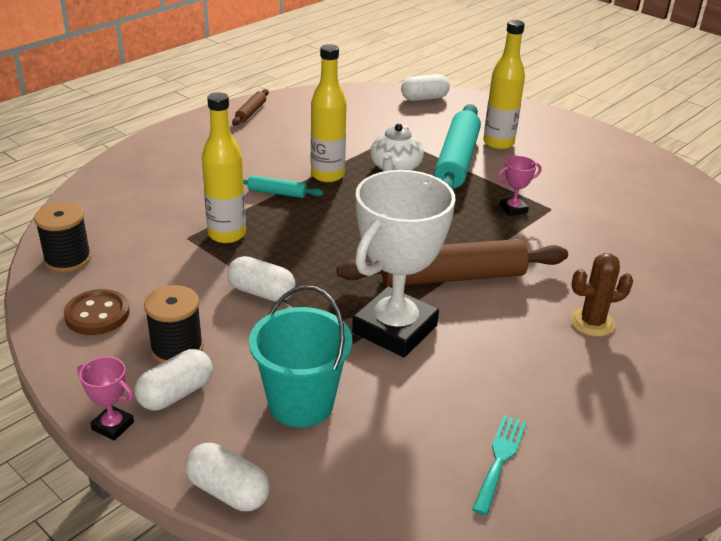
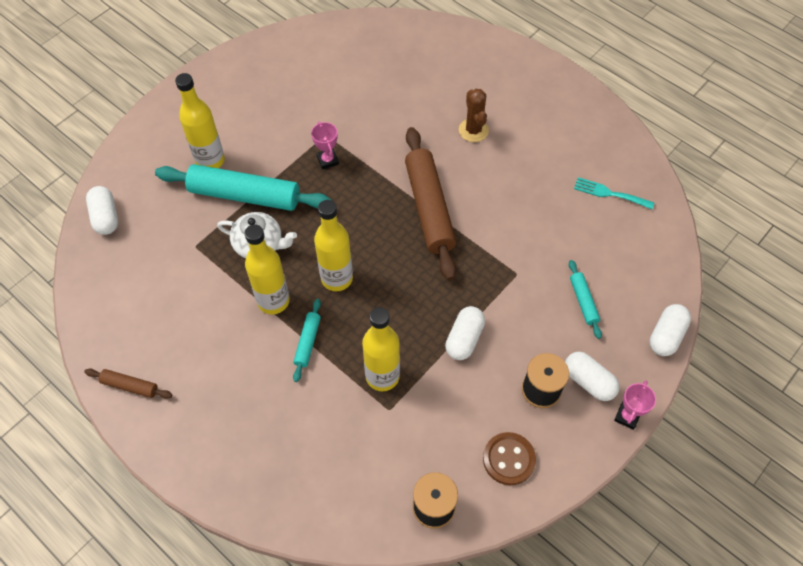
camera: 90 degrees left, 25 degrees up
turquoise bucket [249,285,352,427] -> turquoise rolling pin [569,260,602,339]
white trophy [352,170,456,357] -> none
none -> yellow bottle [314,200,353,291]

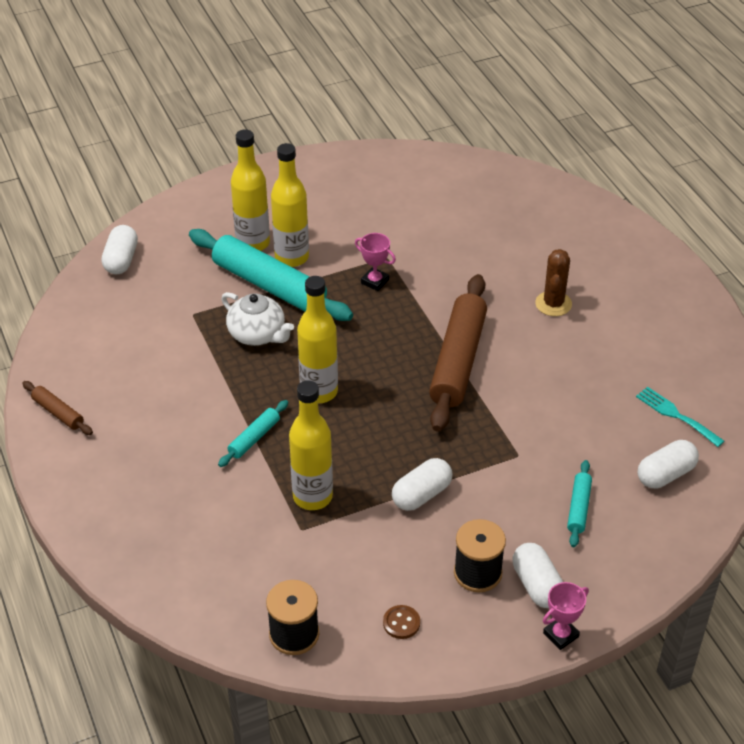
camera: 25 degrees right, 15 degrees down
yellow bottle [245,224,290,314] -> yellow bottle moved to [271,143,309,267]
pink trophy [311,121,339,170] -> pink trophy turned 60 degrees counterclockwise [355,233,396,291]
brown button [483,432,536,485] -> brown button [383,605,420,639], size x0.59
white capsule [650,304,691,356] -> white capsule moved to [638,440,699,488]

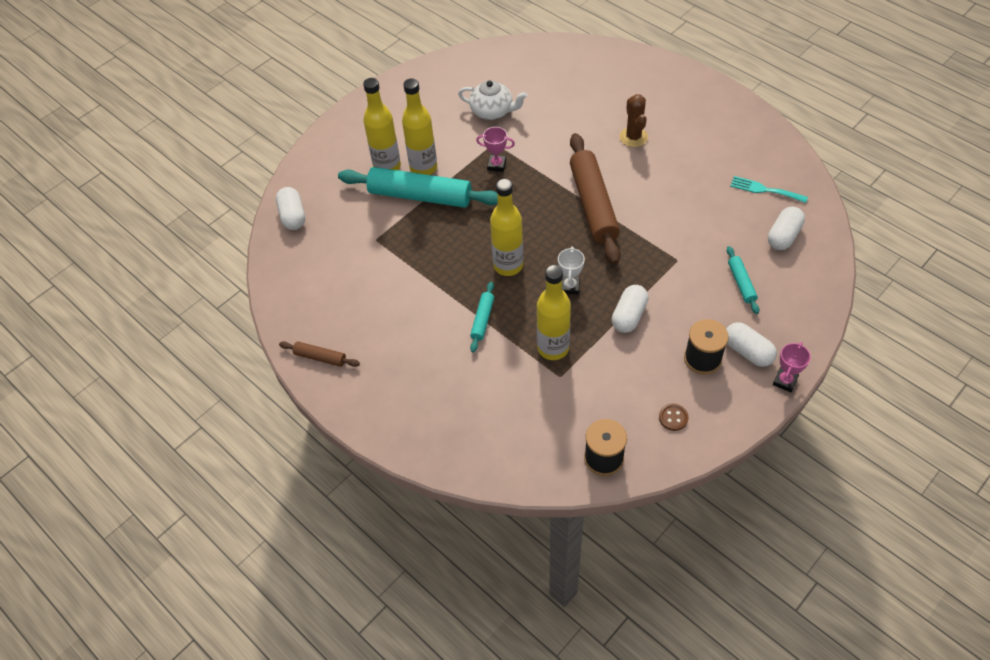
camera: 20 degrees left, 10 degrees up
white teapot [221,292,294,346] -> white teapot moved to [458,80,528,120]
none -> white trophy [558,246,585,294]

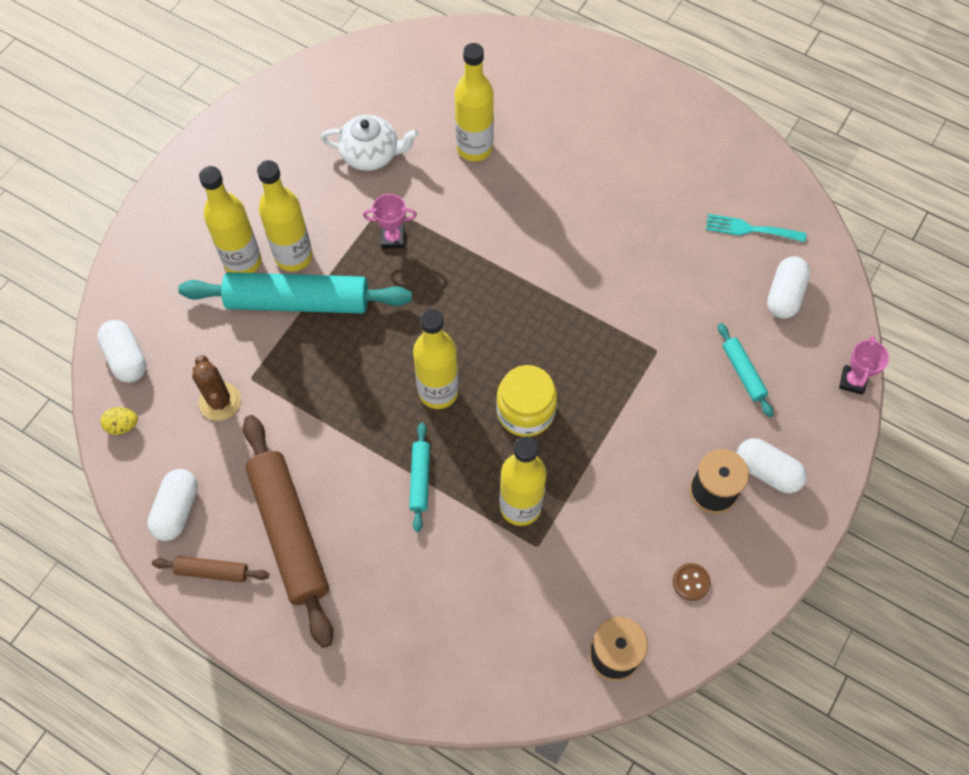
camera: 15 degrees left, 10 degrees up
white trophy [558,246,585,294] -> yellow jar [496,365,557,437]
brown rolling pin [570,133,620,265] -> brown rolling pin moved to [243,415,333,648]
white capsule [612,285,649,333] -> white capsule moved to [147,469,198,541]
brown cactus [619,94,648,147] -> brown cactus moved to [192,355,241,421]
pink trophy [773,342,811,392] -> pink trophy moved to [839,336,889,395]
none -> yellow egg [101,407,138,435]
none -> yellow bottle [455,43,494,162]

